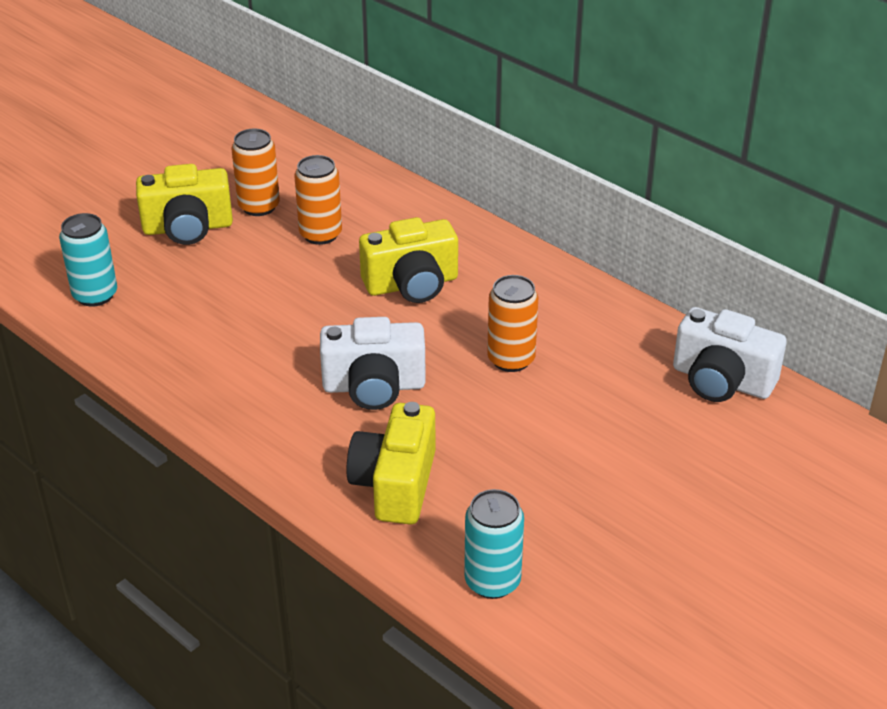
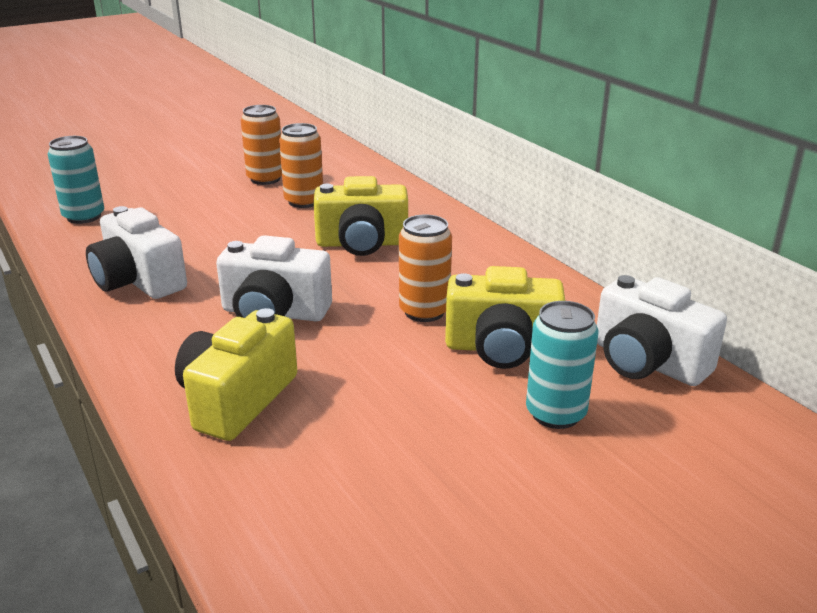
camera: 15 degrees right, 10 degrees down
yellow camera [136,164,233,245] -> yellow camera moved to [445,266,565,369]
turquoise can [464,489,524,599] -> turquoise can moved to [526,301,598,429]
none -> white camera [86,206,187,299]

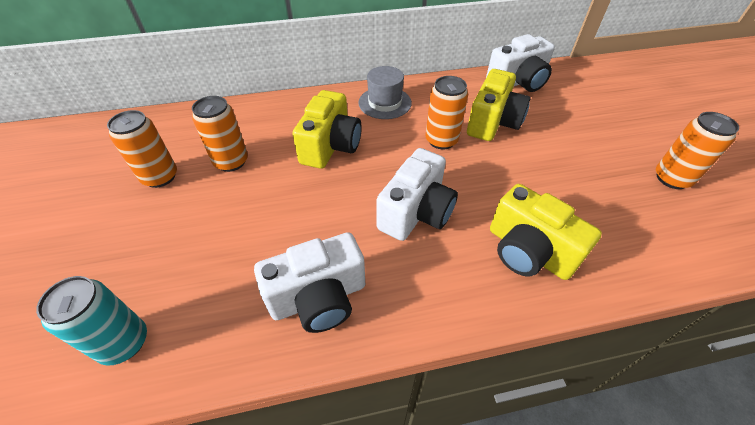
camera: 70 degrees left, 20 degrees up
turquoise can [526,301,598,429] -> none
none -> grey hat [358,66,412,119]
none -> orange can [656,112,739,189]

